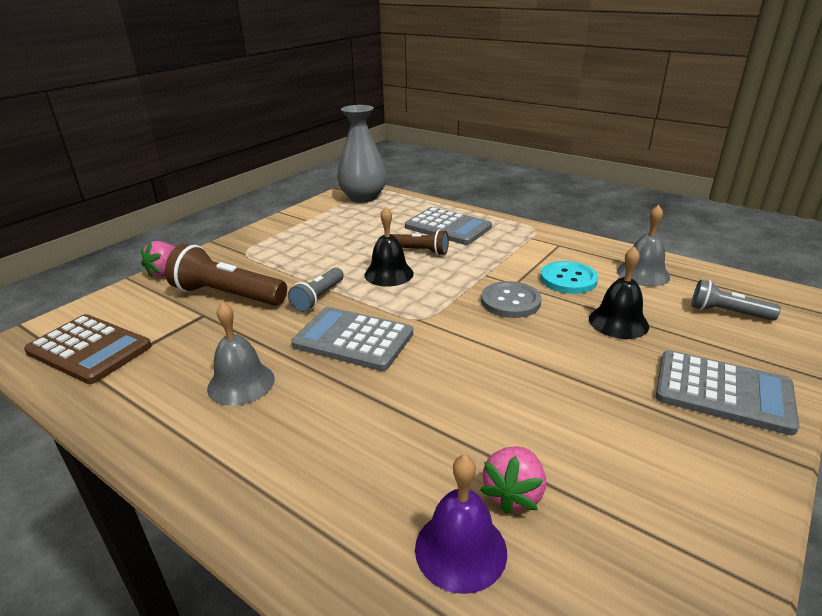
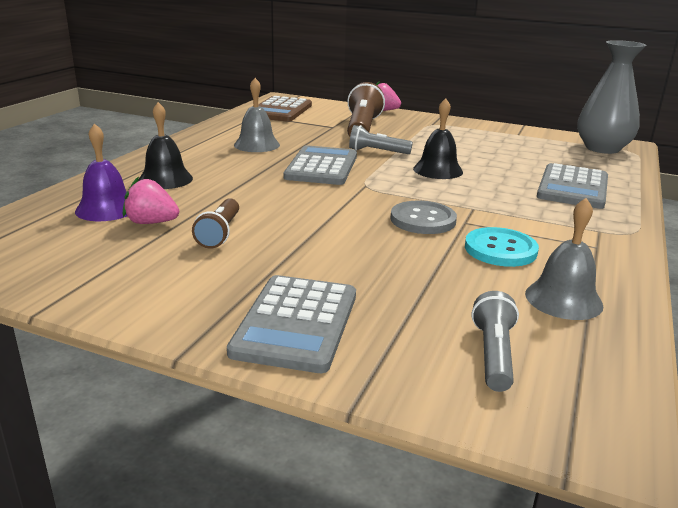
camera: 75 degrees right, 5 degrees down
brown flashlight [390,229,449,255] -> brown flashlight moved to [192,198,239,249]
black bell [589,246,649,339] -> black bell moved to [138,102,193,189]

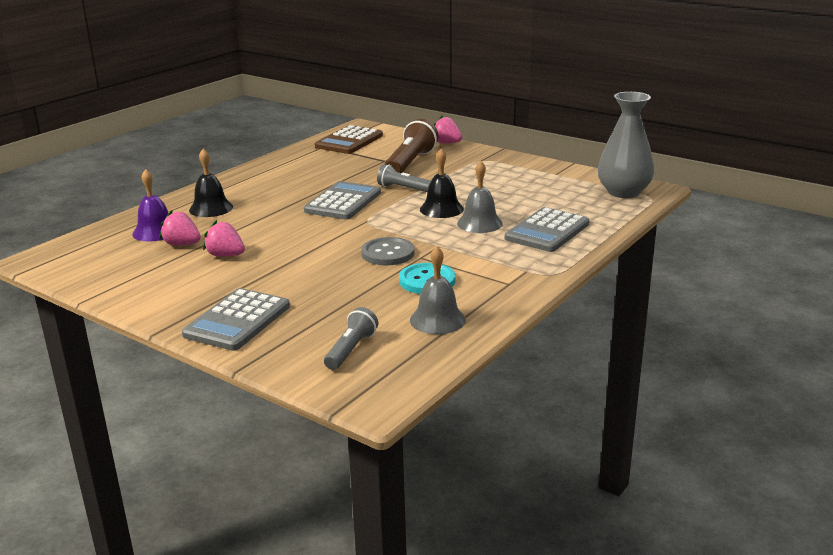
camera: 15 degrees right, 0 degrees up
brown flashlight [192,198,239,249] -> pink strawberry [203,220,245,256]
grey bell [234,78,280,152] -> grey bell moved to [457,161,503,233]

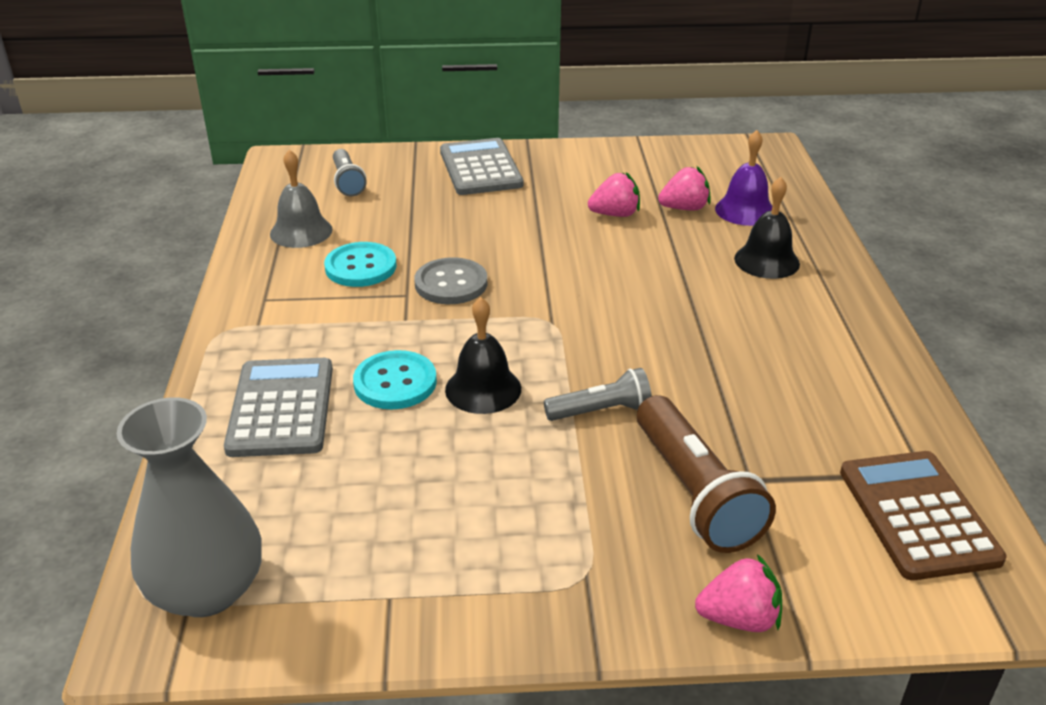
camera: 140 degrees right, 10 degrees up
grey calculator [304,181,381,219] -> none
grey bell [457,161,503,233] -> turquoise button [353,350,437,409]

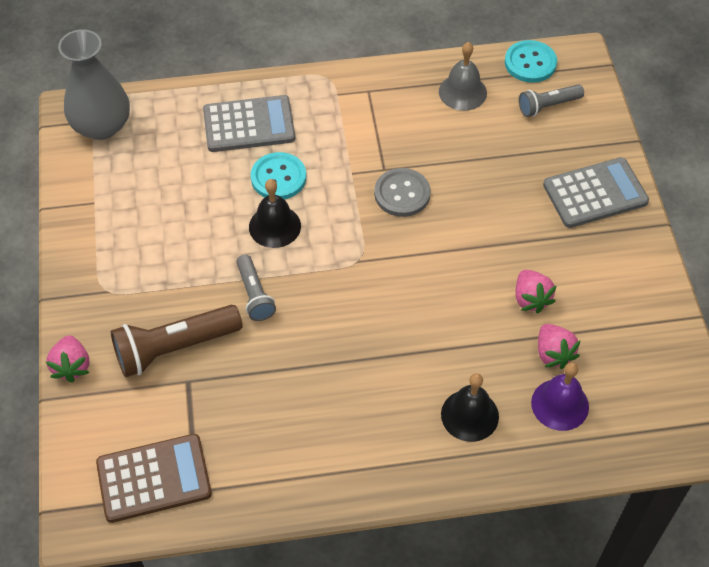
camera: 85 degrees right, 20 degrees up
turquoise button [324,242,397,287] -> turquoise button moved to [505,40,557,83]

